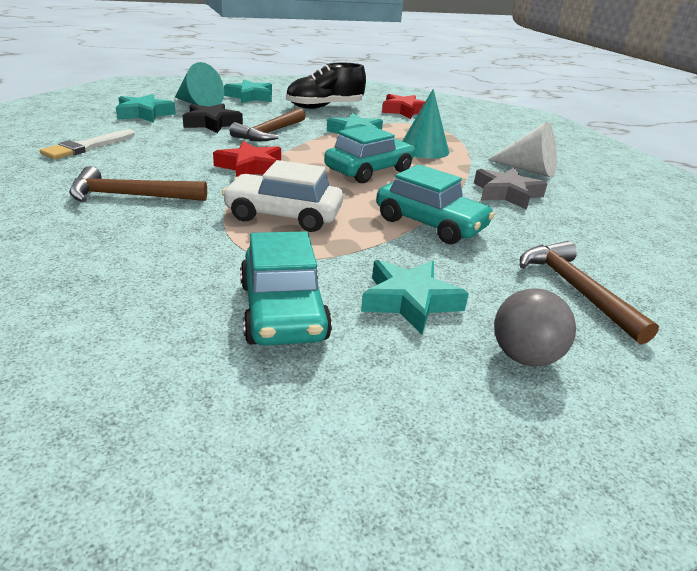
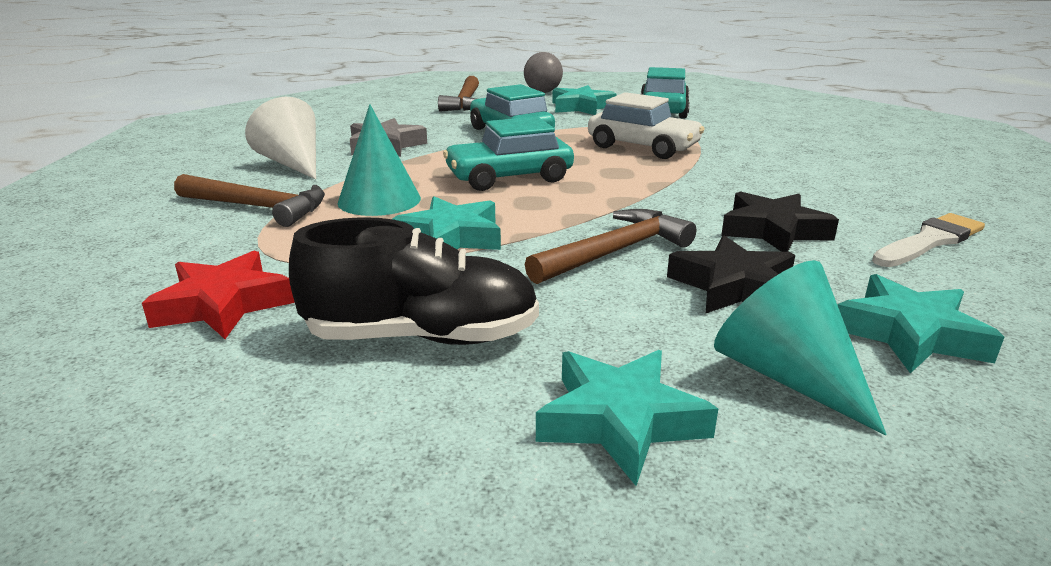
camera: 155 degrees left, 5 degrees down
brown hammer [69,166,207,202] -> brown hammer moved to [174,174,325,227]
red star [213,141,281,177] -> none
none -> black star [721,191,839,252]

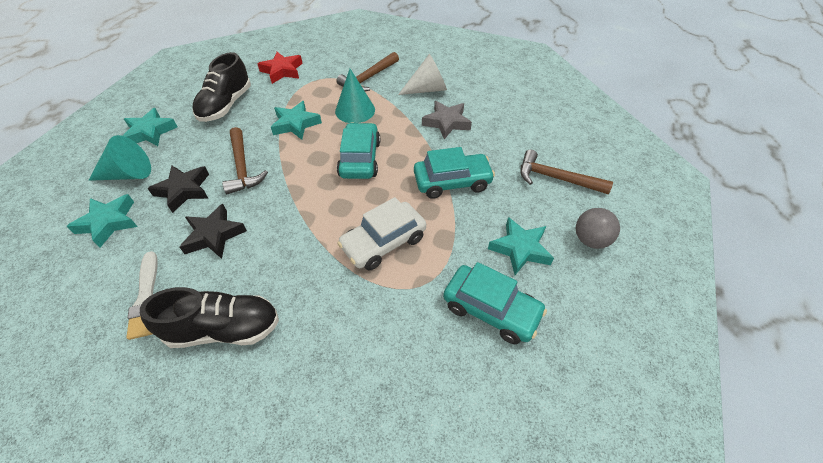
camera: 110 degrees right, 25 degrees up
none -> black shoe [140,287,279,348]

